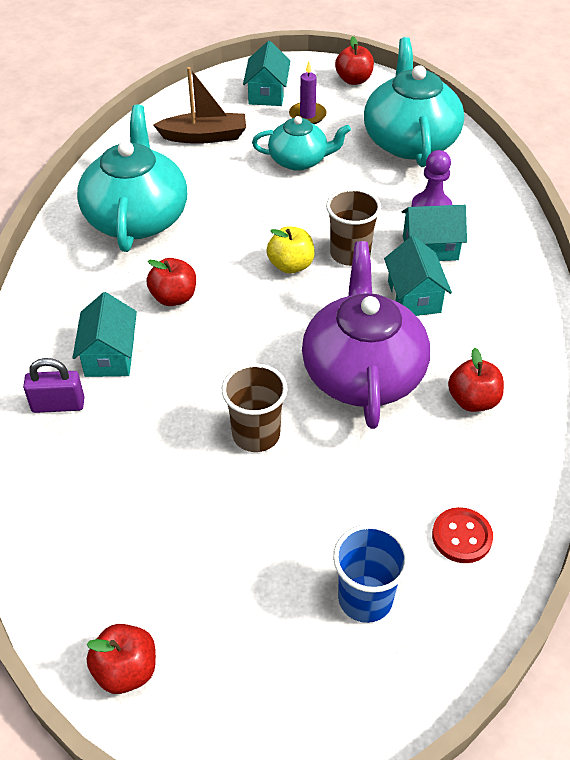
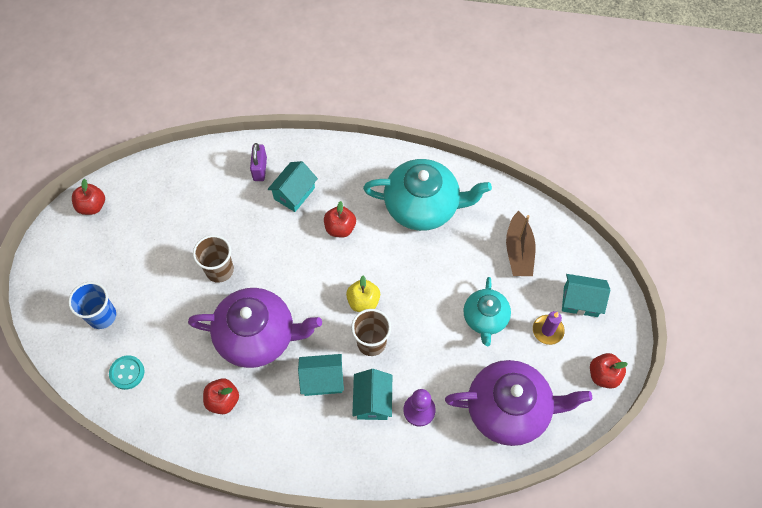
camera: 95 degrees right, 15 degrees up
turquoise house [72,292,137,377] -> turquoise house turned 60 degrees counterclockwise [267,161,318,212]
turquoise teapot [364,37,464,167] -> purple teapot [445,360,592,446]
red button [432,507,493,563] -> turquoise button [109,355,145,390]

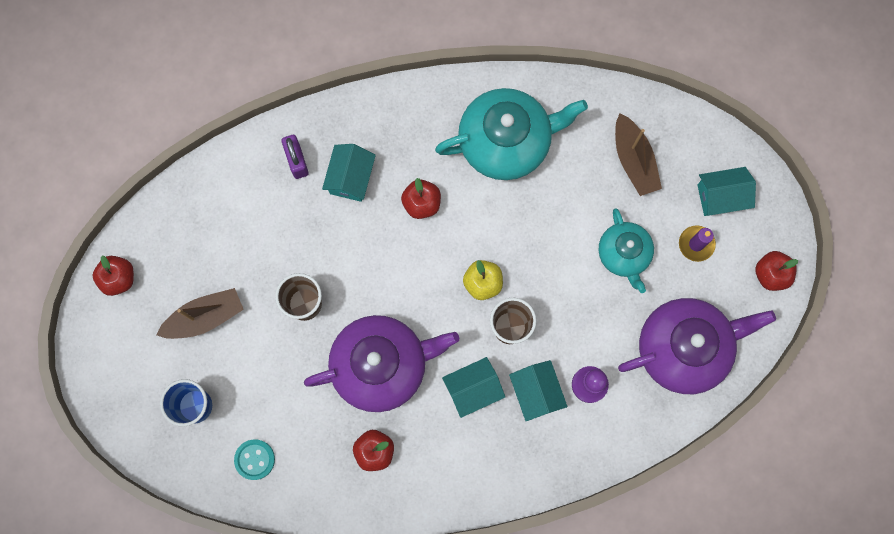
camera: 20 degrees left, 15 degrees up
none -> brown boat [156,288,244,339]

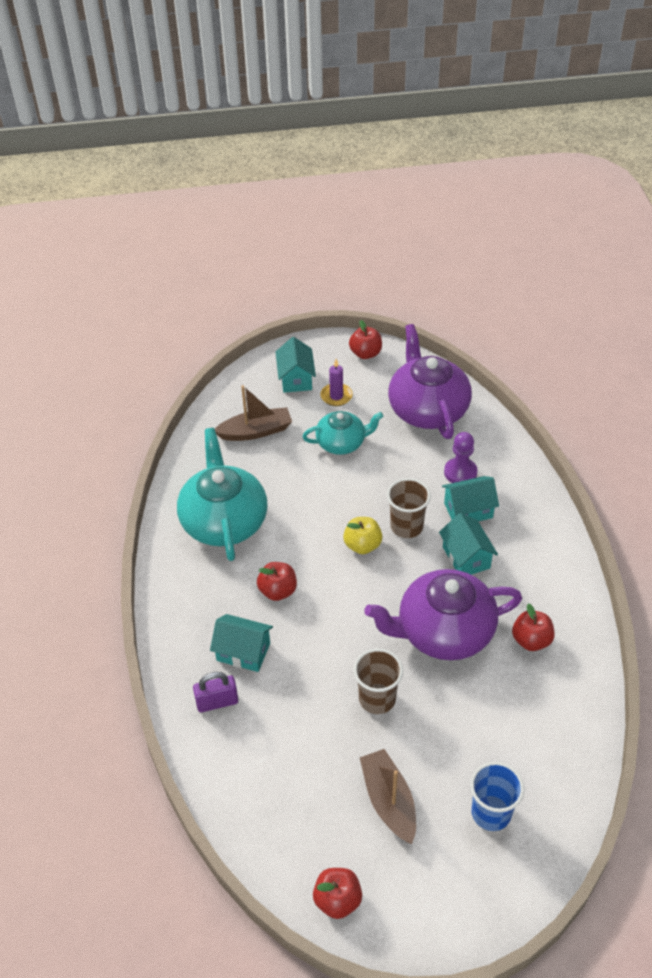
camera: 85 degrees left, 30 degrees down
turquoise button [234,439,275,480] -> none
purple teapot [304,315,459,412] -> purple teapot turned 90 degrees counterclockwise [364,569,522,660]

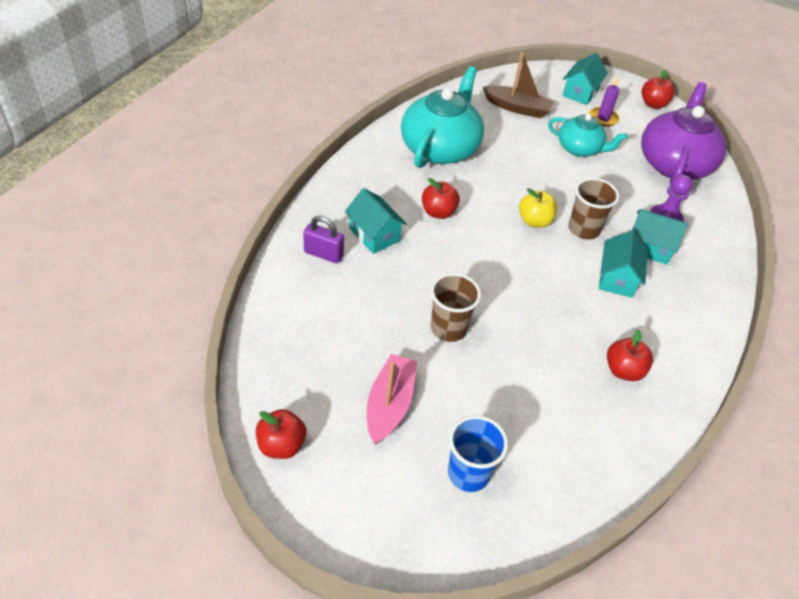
camera: 30 degrees right, 0 degrees up
brown boat [360,749,416,844] -> pink boat [367,354,417,444]
purple teapot [364,569,522,660] -> none

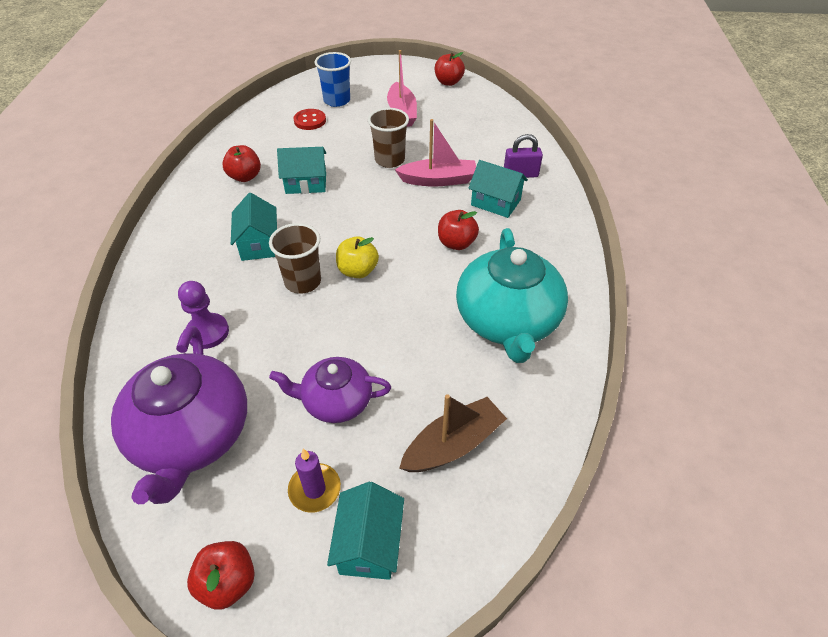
camera: 160 degrees right, 0 degrees up
brown boat [483,52,554,118] -> brown boat turned 150 degrees clockwise [399,394,507,472]
turquoise teapot [548,114,628,157] -> purple teapot [269,357,391,423]
turquoise house [632,209,688,265] -> turquoise house moved to [277,147,326,194]
none -> red button [293,109,326,130]
none -> pink boat [395,119,476,187]

